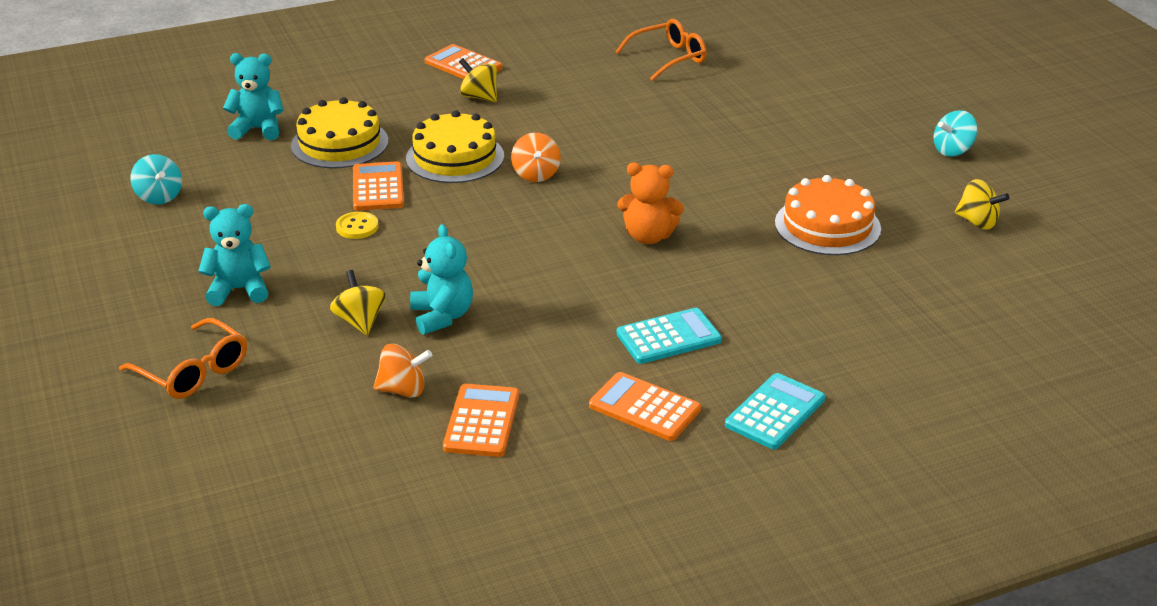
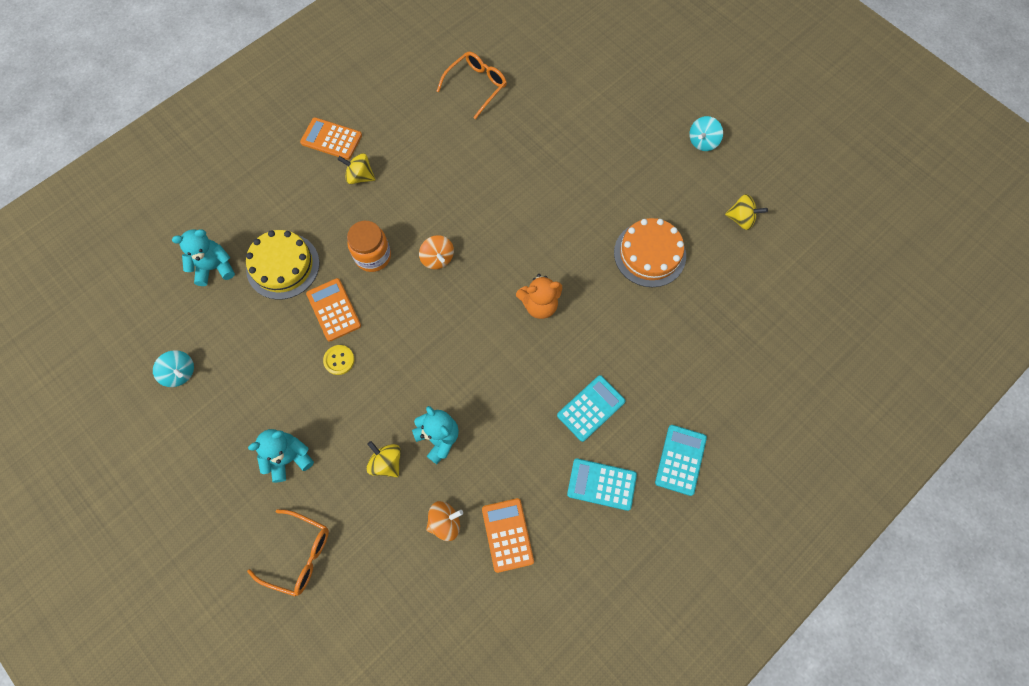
camera: 20 degrees left, 35 degrees up
yellow cake [406,110,504,183] -> orange jar [347,221,391,272]
orange calculator [589,372,701,441] -> turquoise calculator [567,458,637,511]

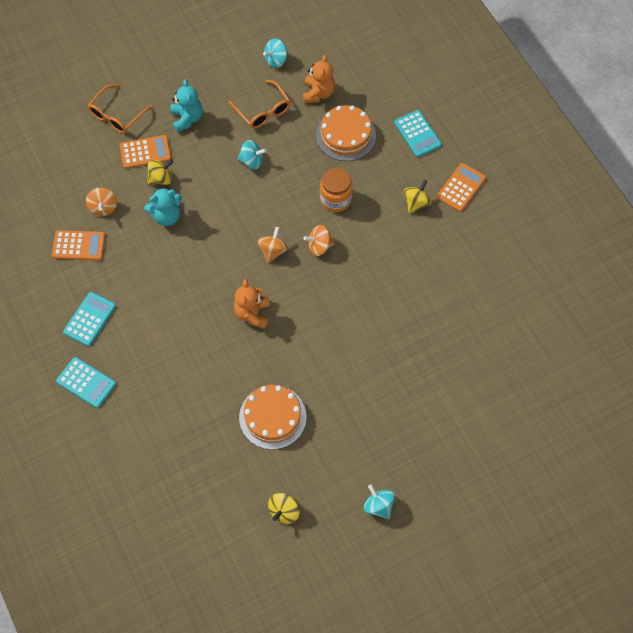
camera: 105 degrees right, 5 degrees down
turquoise teddy bear [172,229,235,286] -> none
yellow cake [246,230,319,300] -> orange cake [316,105,376,161]
orange calculator [306,278,361,341] -> orange calculator moved to [120,135,171,169]
yellow button [323,345,354,375] -> turquoise spinning top [238,140,267,170]
orange glasses [437,51,507,120] -> orange glasses moved to [228,80,291,129]
turquoise calculator [557,375,626,442] -> turquoise calculator moved to [394,110,442,157]
none -> orange spinning top [258,227,288,263]
none -> orange teddy bear [303,55,335,103]

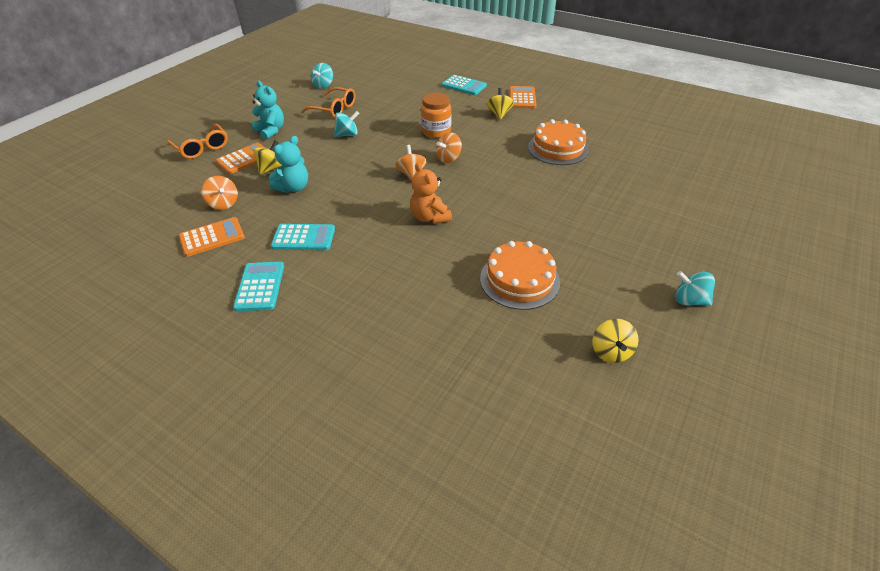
camera: 30 degrees left, 20 degrees down
turquoise calculator [56,357,116,408] -> turquoise calculator moved to [271,224,335,250]
orange glasses [87,84,153,133] -> orange glasses turned 45 degrees counterclockwise [167,124,228,159]
orange teddy bear [303,55,335,103] -> none
orange cake [316,105,376,161] -> orange cake moved to [528,119,589,165]

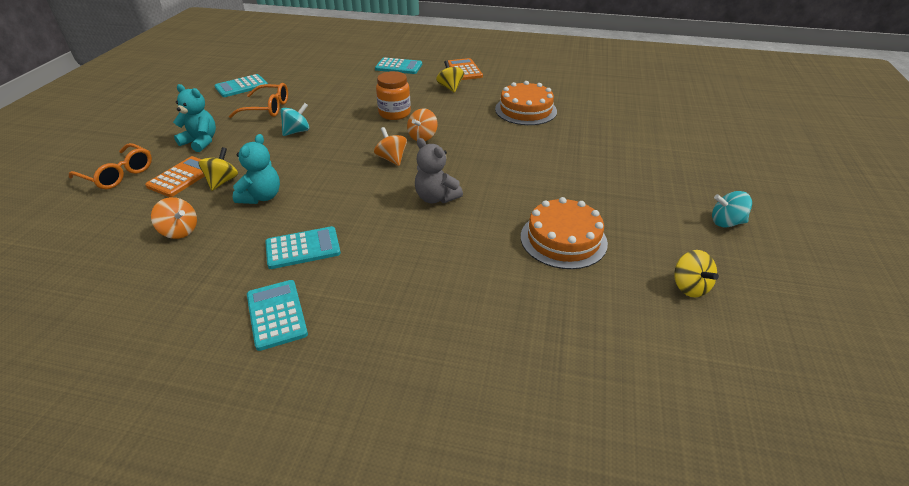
camera: 20 degrees left, 5 degrees down
orange calculator [179,217,245,257] -> none
turquoise spinning top [311,63,333,89] -> turquoise calculator [214,74,268,97]
orange teddy bear [410,163,452,224] -> grey teddy bear [415,138,463,203]

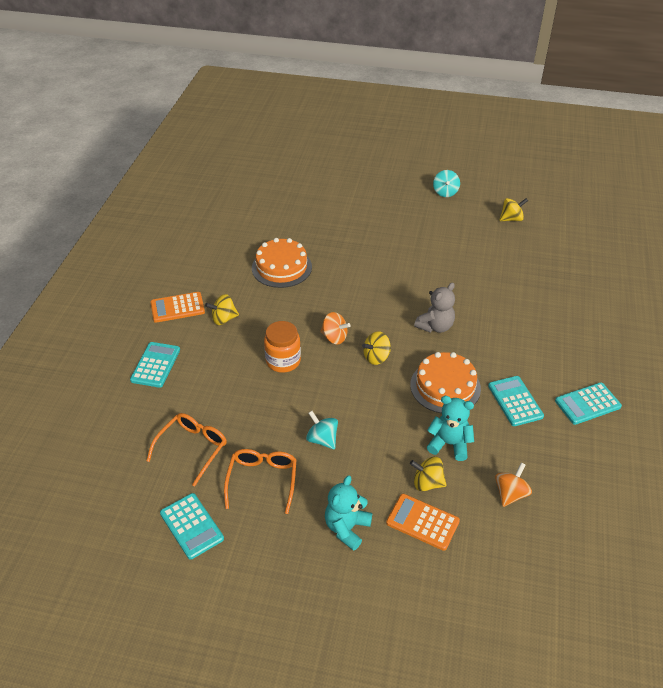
camera: 90 degrees left, 5 degrees up
orange glasses [69,143,152,189] -> orange glasses moved to [147,413,227,486]
orange spinning top [374,127,407,166] -> yellow spinning top [362,331,391,365]
orange cake [521,197,608,269] -> orange cake moved to [410,352,481,413]

